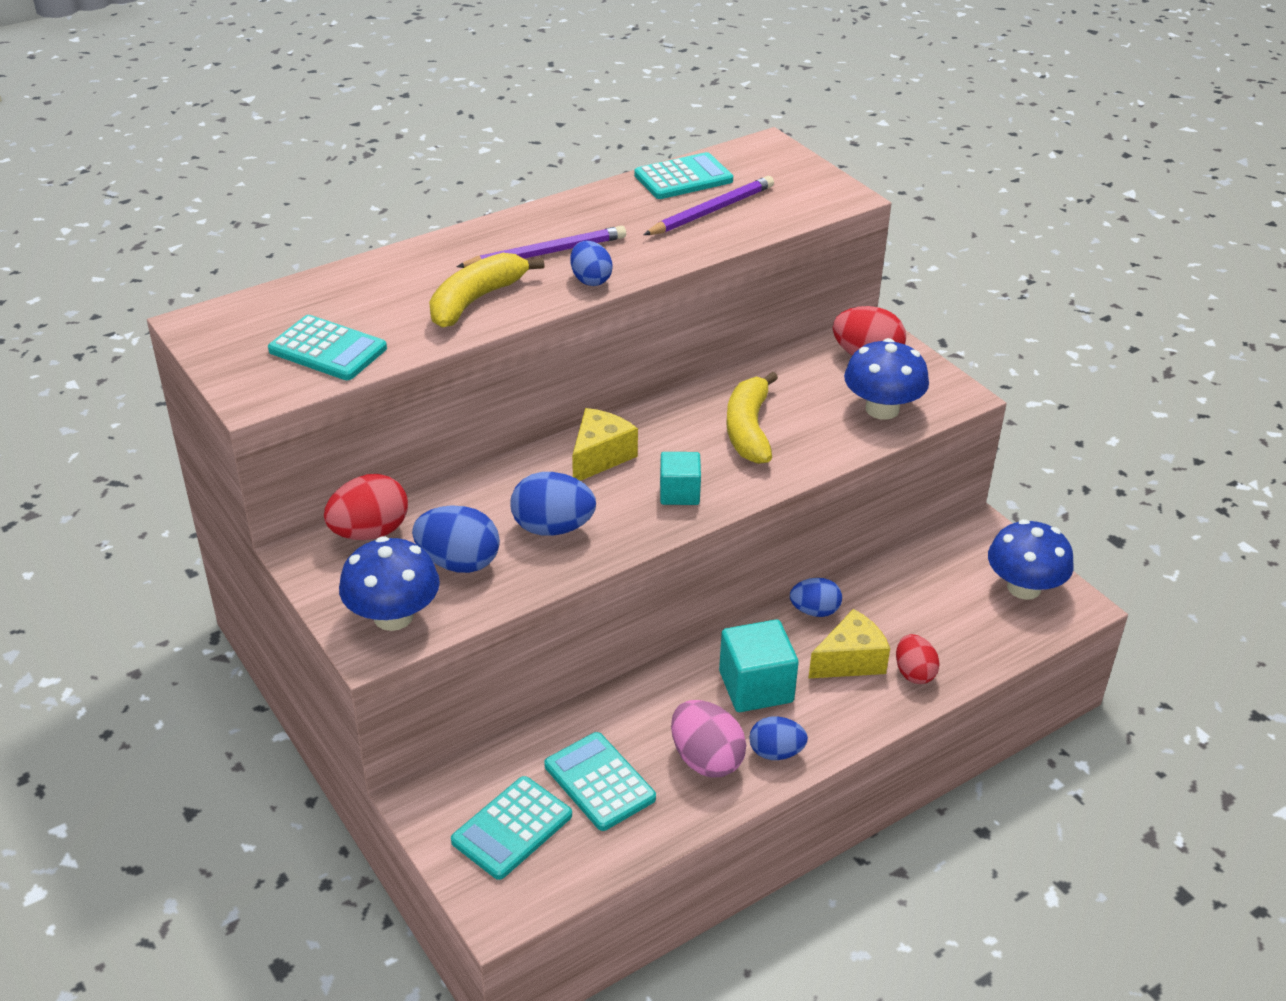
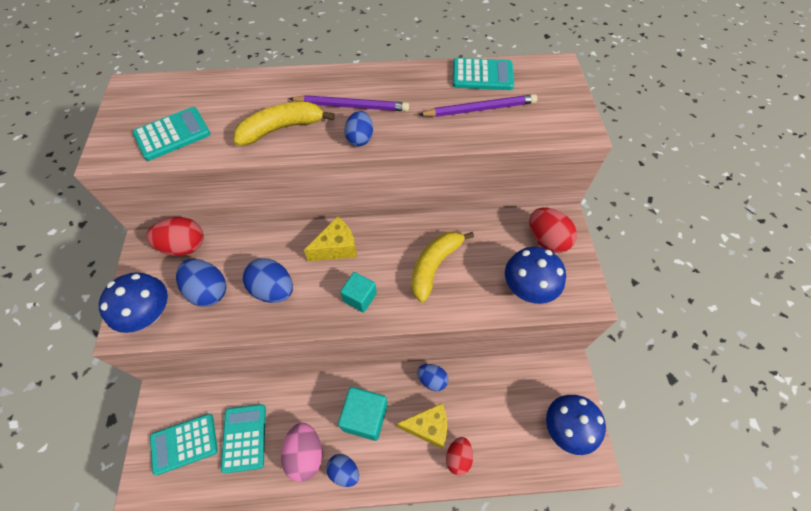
camera: 30 degrees right, 20 degrees up
turquoise calculator [268,315,387,380] -> turquoise calculator turned 90 degrees counterclockwise [133,107,211,161]

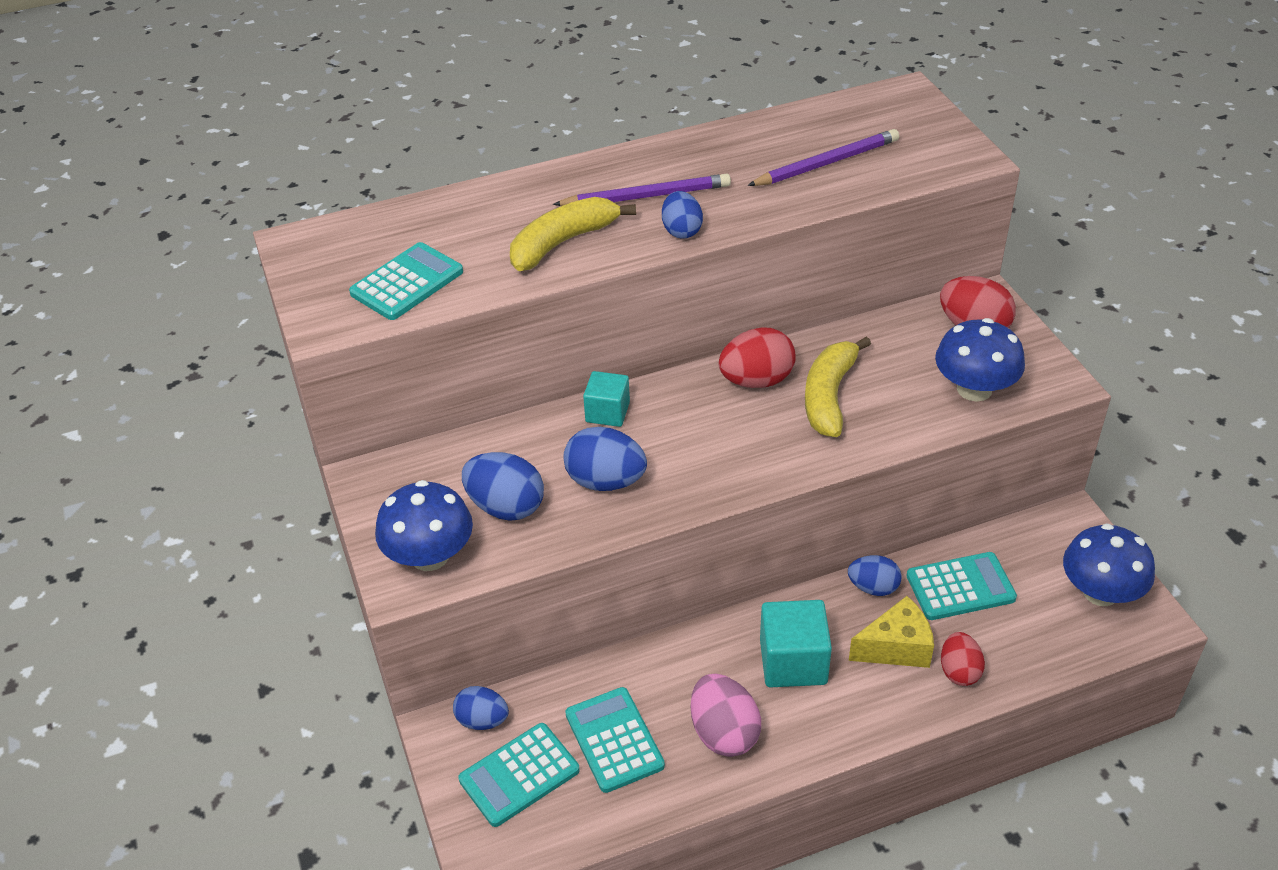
camera: 15 degrees left, 15 degrees down
red egg [146,217,204,256] -> red egg moved to [719,327,795,388]
yellow cheese [304,216,357,261] -> none
blue egg [326,454,359,487] -> blue egg moved to [453,686,509,730]
turquoise cube [340,272,377,313] -> turquoise cube moved to [583,371,630,427]
turquoise calculator [453,58,514,90] -> turquoise calculator moved to [906,552,1017,620]

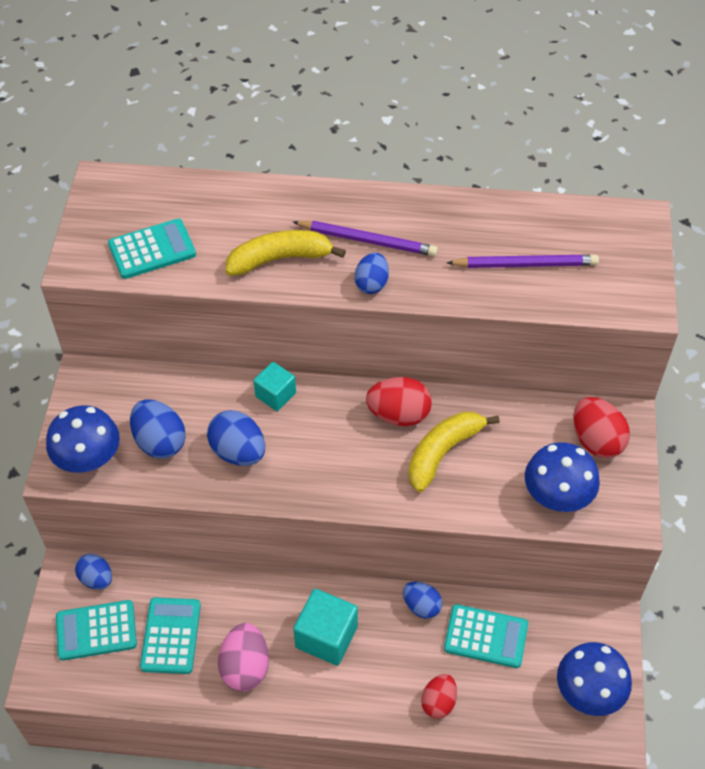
camera: 25 degrees right, 10 degrees up
yellow cheese [849,596,934,668] -> none

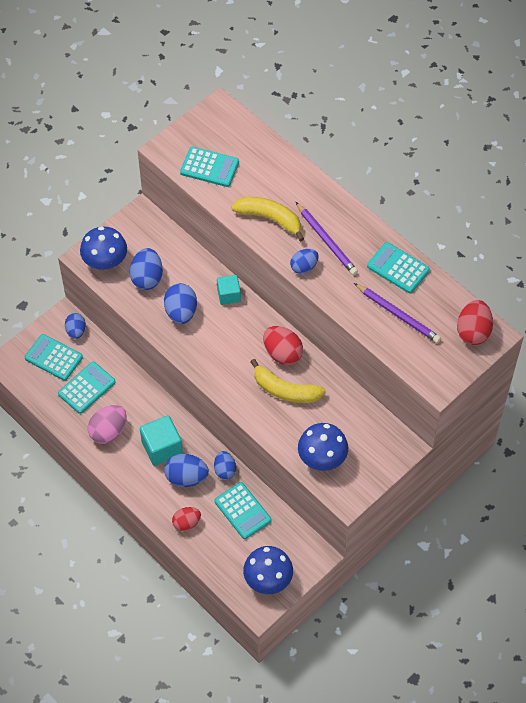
camera: 40 degrees right, 5 degrees up
yellow banana [408,412,500,492] -> yellow banana turned 150 degrees counterclockwise [250,359,326,403]
red egg [573,397,630,458] -> red egg moved to [457,300,493,345]
none -> blue egg [164,454,209,487]
none -> turquoise calculator [367,242,430,293]

